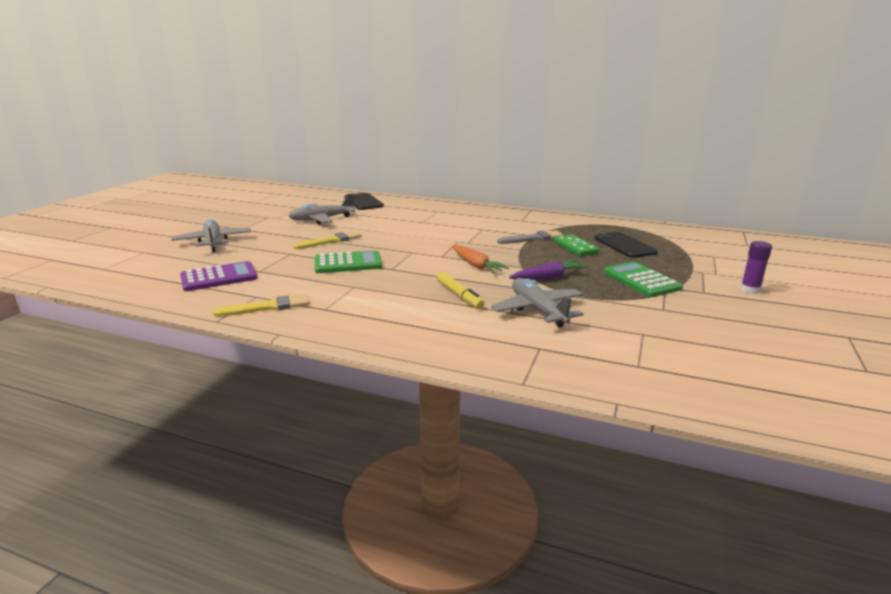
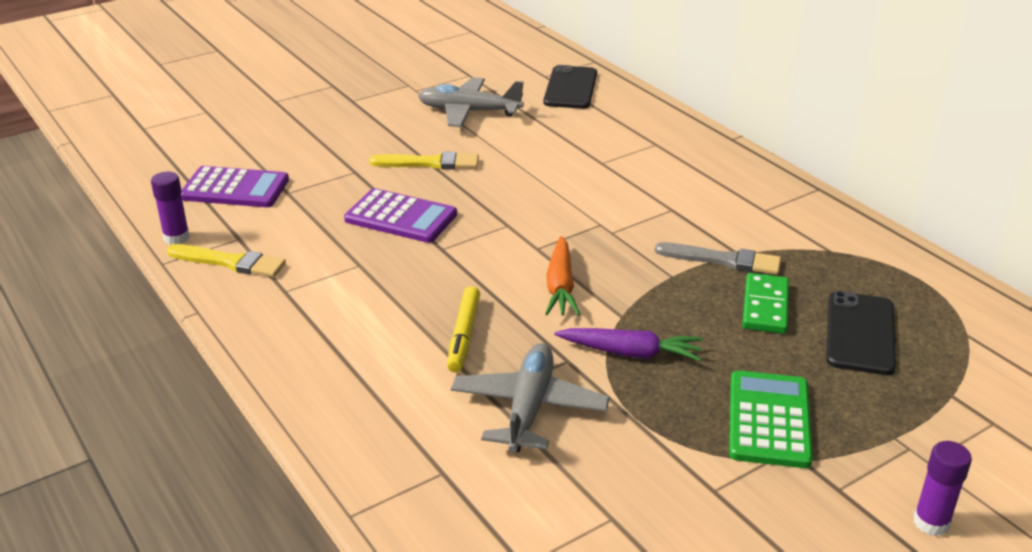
camera: 35 degrees right, 10 degrees up
grey plane [171,219,251,252] -> none
green calculator [315,250,382,273] -> purple calculator [344,188,457,243]
none -> purple glue stick [151,172,190,245]

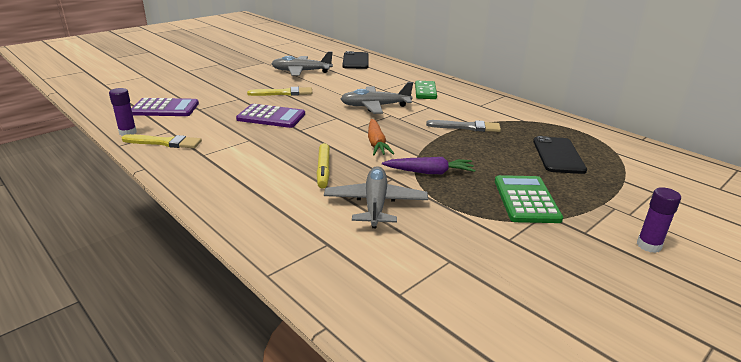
camera: 10 degrees left, 5 degrees down
green domino [742,273,789,334] -> green domino moved to [415,81,437,99]
none -> grey plane [341,82,413,114]

